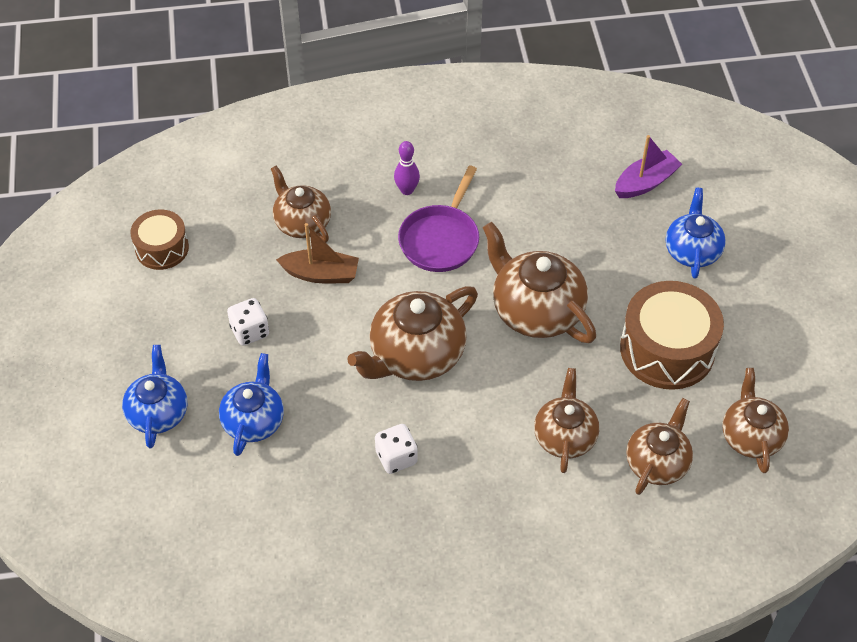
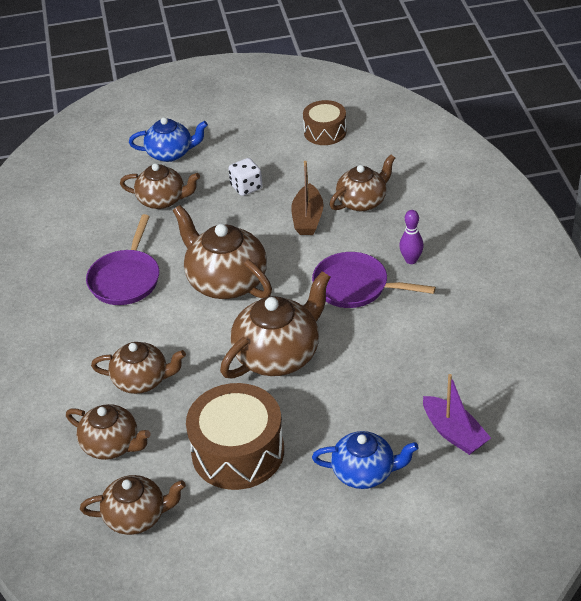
camera: 90 degrees right, 10 degrees down
blue teapot [219,353,284,456] -> brown teapot [120,163,200,209]
white dice [375,424,418,474] -> purple pan [86,214,159,305]

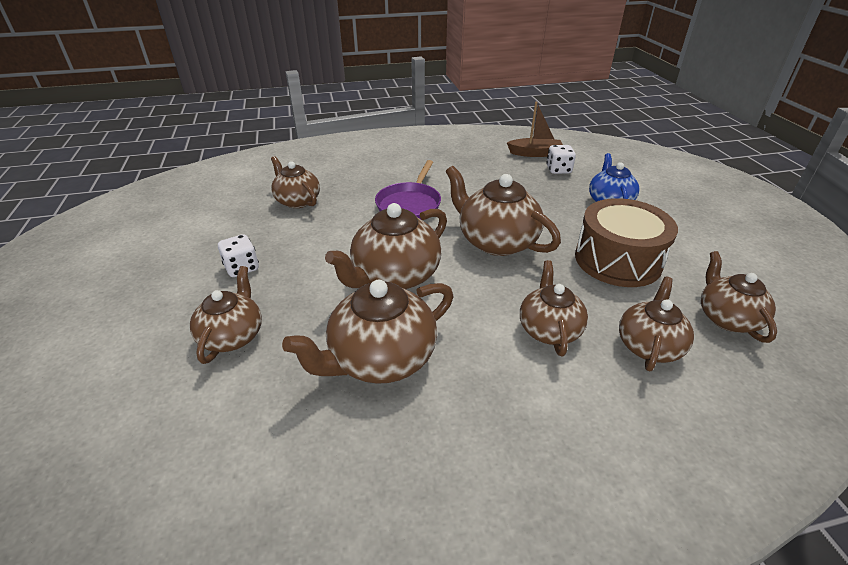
camera: 95 degrees left, 5 degrees down
purple pan [86,214,159,305] -> brown teapot [282,280,453,384]
blue teapot [129,117,208,162] -> none
brown boat [291,161,324,235] -> brown boat moved to [507,102,563,157]
brown drum [303,100,347,145] -> none
purple bowling pin [399,210,424,264] -> none
purple boat [423,374,491,455] -> white dice [546,145,576,174]

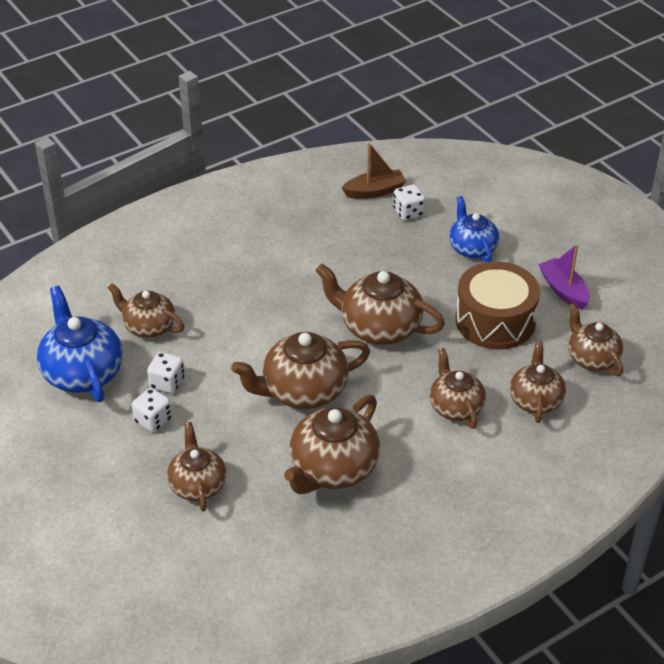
camera: 20 degrees left, 5 degrees up
brown teapot [325,203,447,289] -> brown teapot turned 45 degrees clockwise [231,332,370,409]
purple pan [375,160,441,220] -> none
none -> blue teapot [37,286,123,402]
none -> white dice [147,352,185,393]
none -> purple boat [538,244,590,309]

